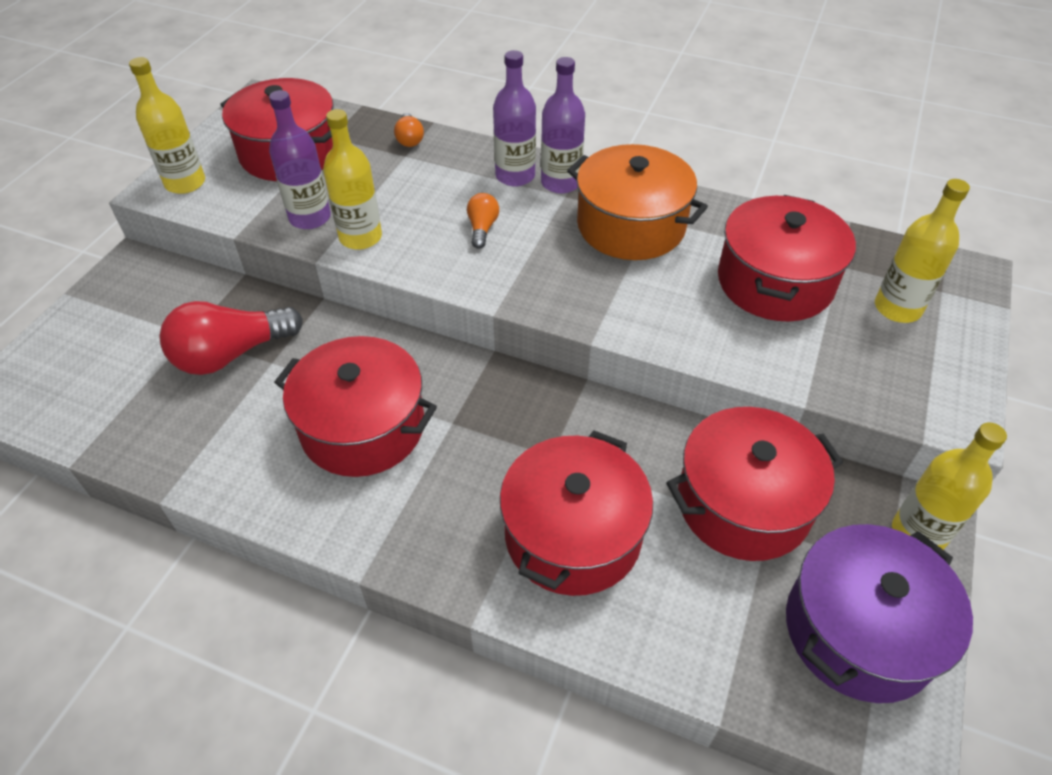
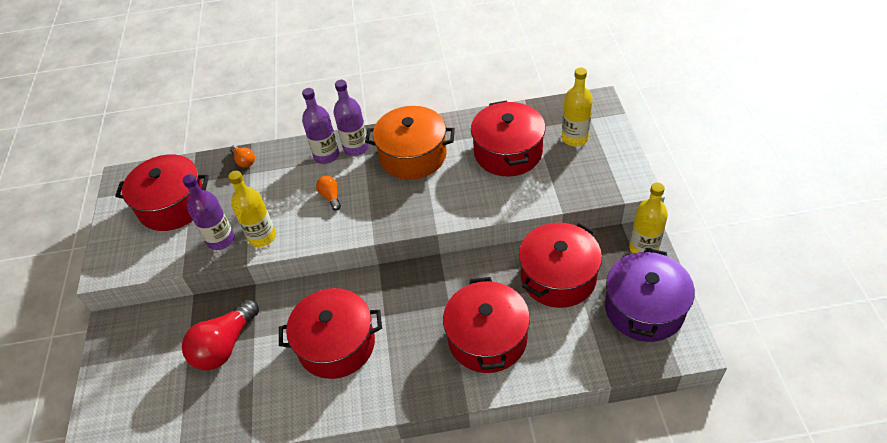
camera: 25 degrees left, 0 degrees up
yellow bottle [129,57,205,194] -> none

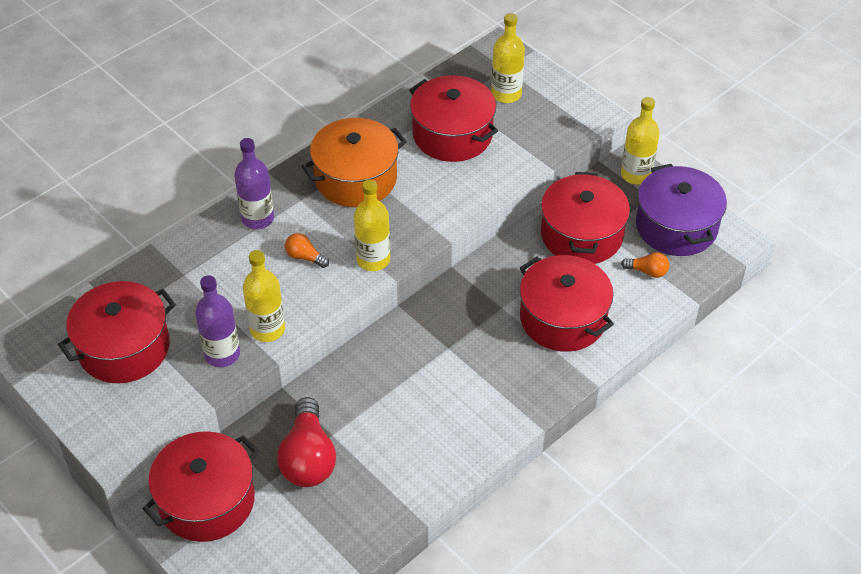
camera: 40 degrees left, 0 degrees up
orange light bulb [230,145,255,168] -> orange light bulb moved to [621,252,669,278]
red pot [279,288,382,379] -> red pot moved to [143,431,259,542]
purple bottle [334,80,369,156] -> none
none -> yellow bottle [354,180,390,271]

